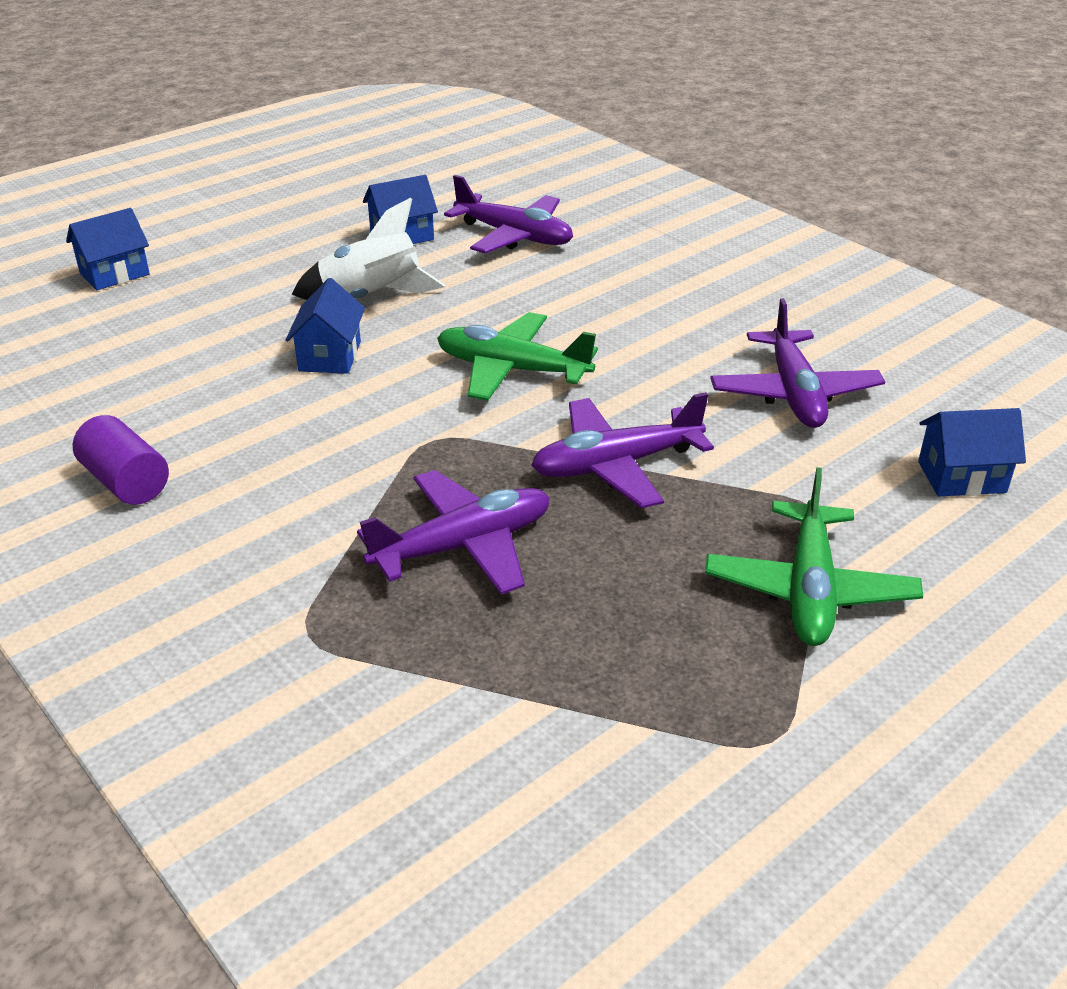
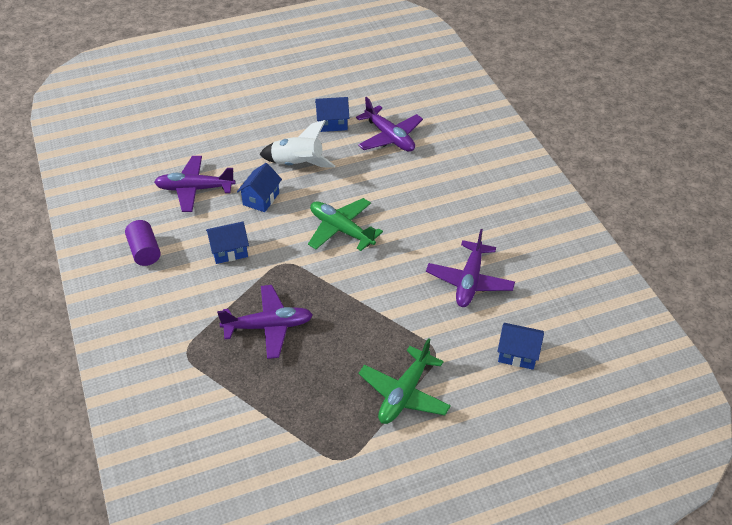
camera: 20 degrees right, 10 degrees up
blue house [66,208,150,290] -> blue house moved to [206,222,249,264]
purple plane [531,392,714,508] -> purple plane moved to [154,156,235,212]

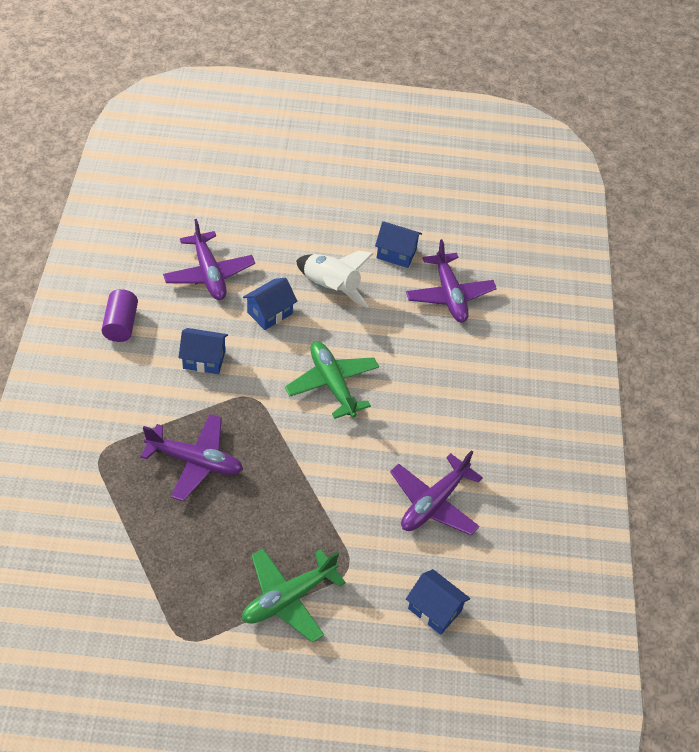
camera: 20 degrees right, 5 degrees up
purple plane [154,156,235,212] -> purple plane turned 135 degrees counterclockwise [163,219,255,300]

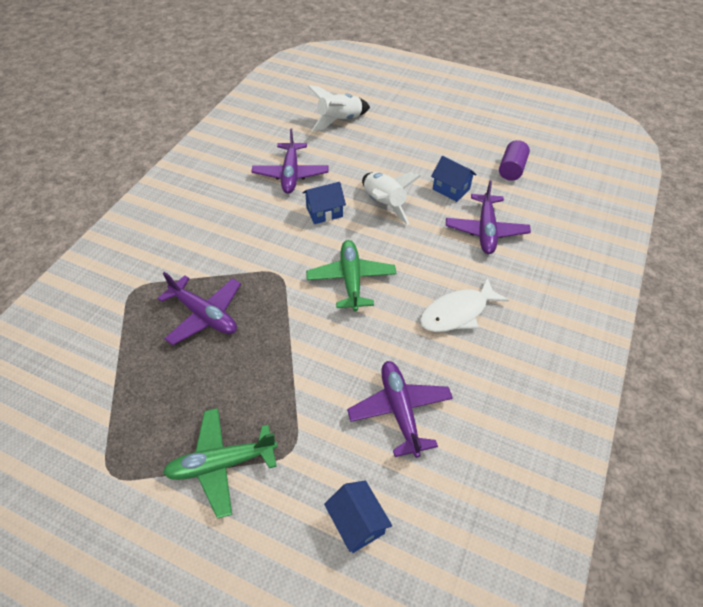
camera: 25 degrees right, 0 degrees up
purple cylinder [102,289,138,342] -> purple cylinder moved to [499,140,530,181]
blue house [178,328,228,374] -> none
purple plane [390,450,483,535] -> purple plane turned 105 degrees clockwise [347,361,453,458]
none -> white rocket [307,85,370,131]
none -> white fish [420,278,509,332]

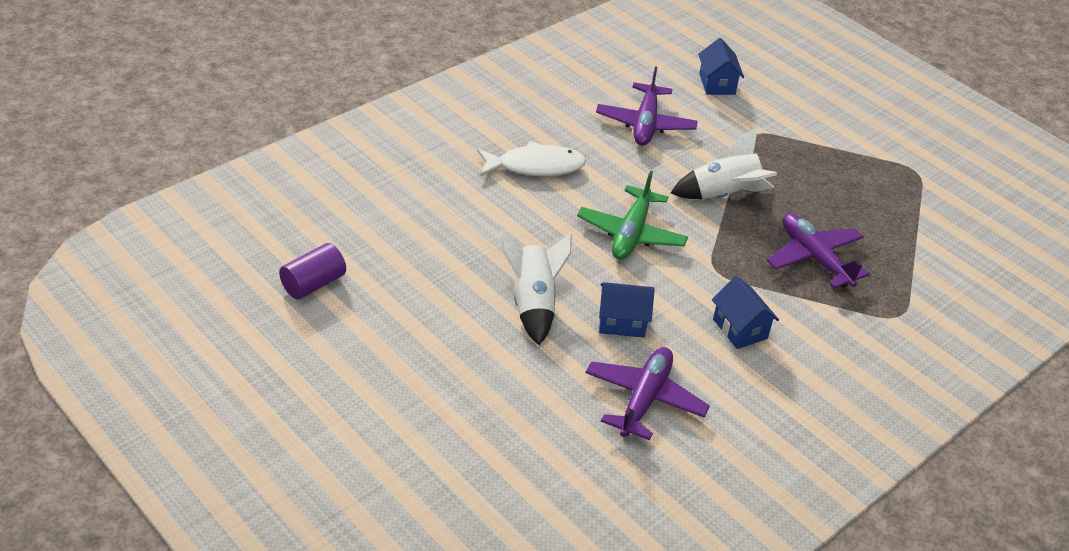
camera: 160 degrees left, 10 degrees down
green plane [163,408,278,519] -> none
white rocket [307,85,370,131] -> white rocket moved to [671,127,777,199]
blue house [431,156,477,202] -> blue house moved to [712,276,779,349]
purple plane [446,180,531,254] -> none

